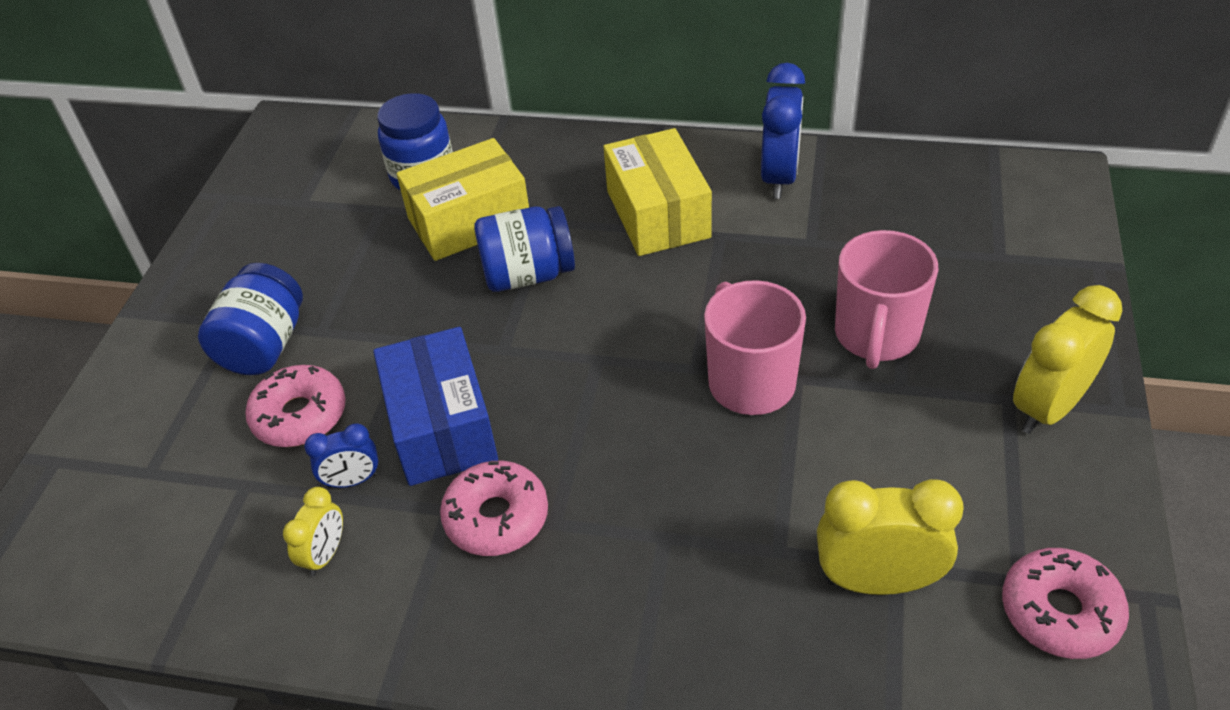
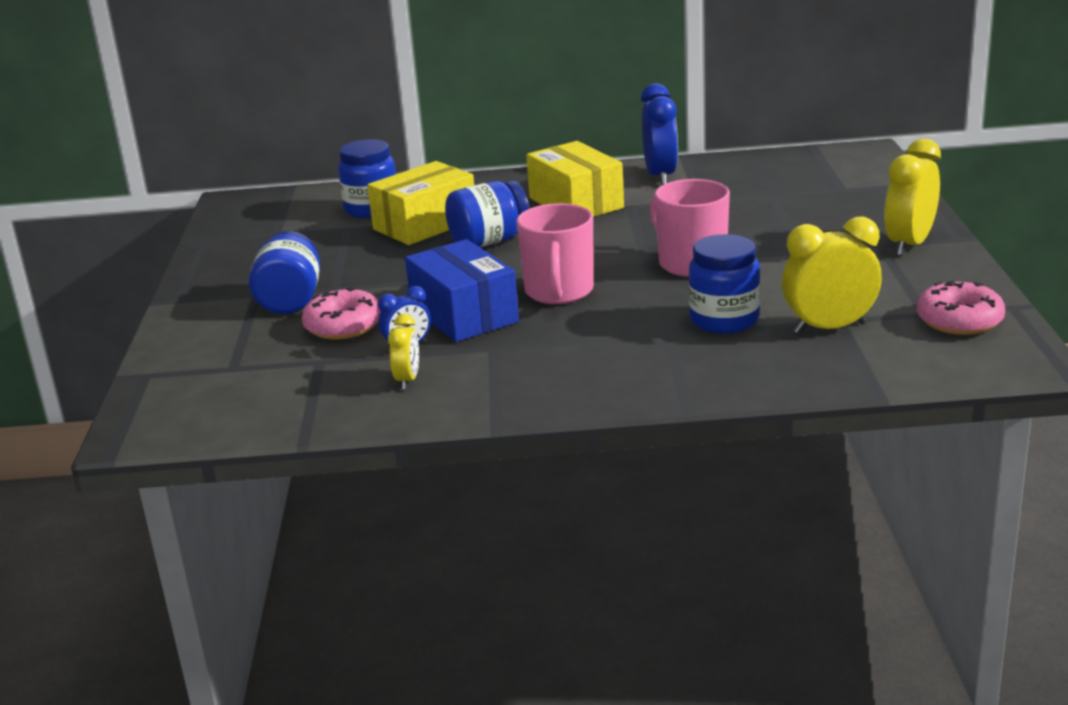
camera: 15 degrees left, 20 degrees down
pink donut [440,461,548,556] -> none
pink mug [835,230,938,369] -> pink mug moved to [516,203,594,304]
none -> blue jar [689,234,760,334]

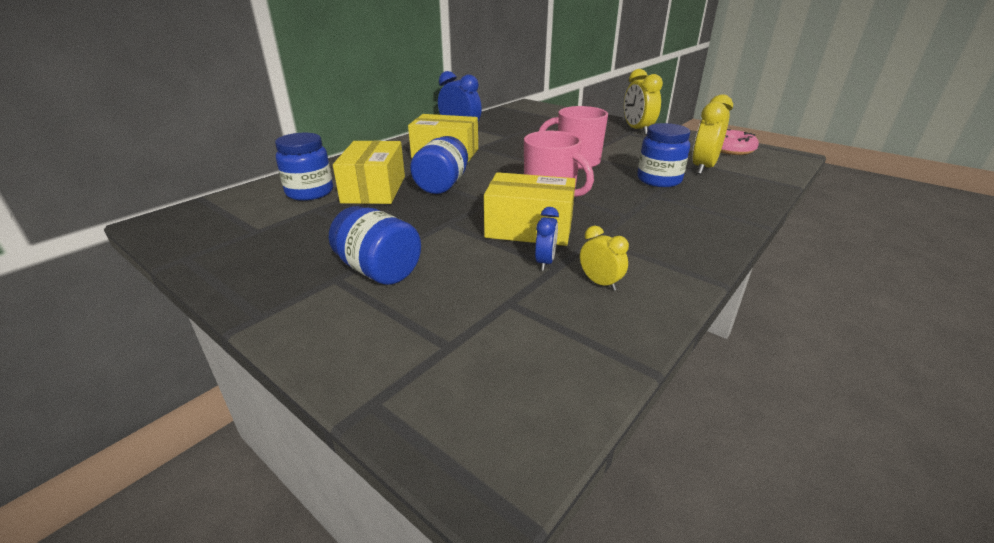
camera: 50 degrees left, 5 degrees up
pink donut [302,287,381,340] -> none
blue box [405,239,519,342] -> yellow box [484,172,576,246]

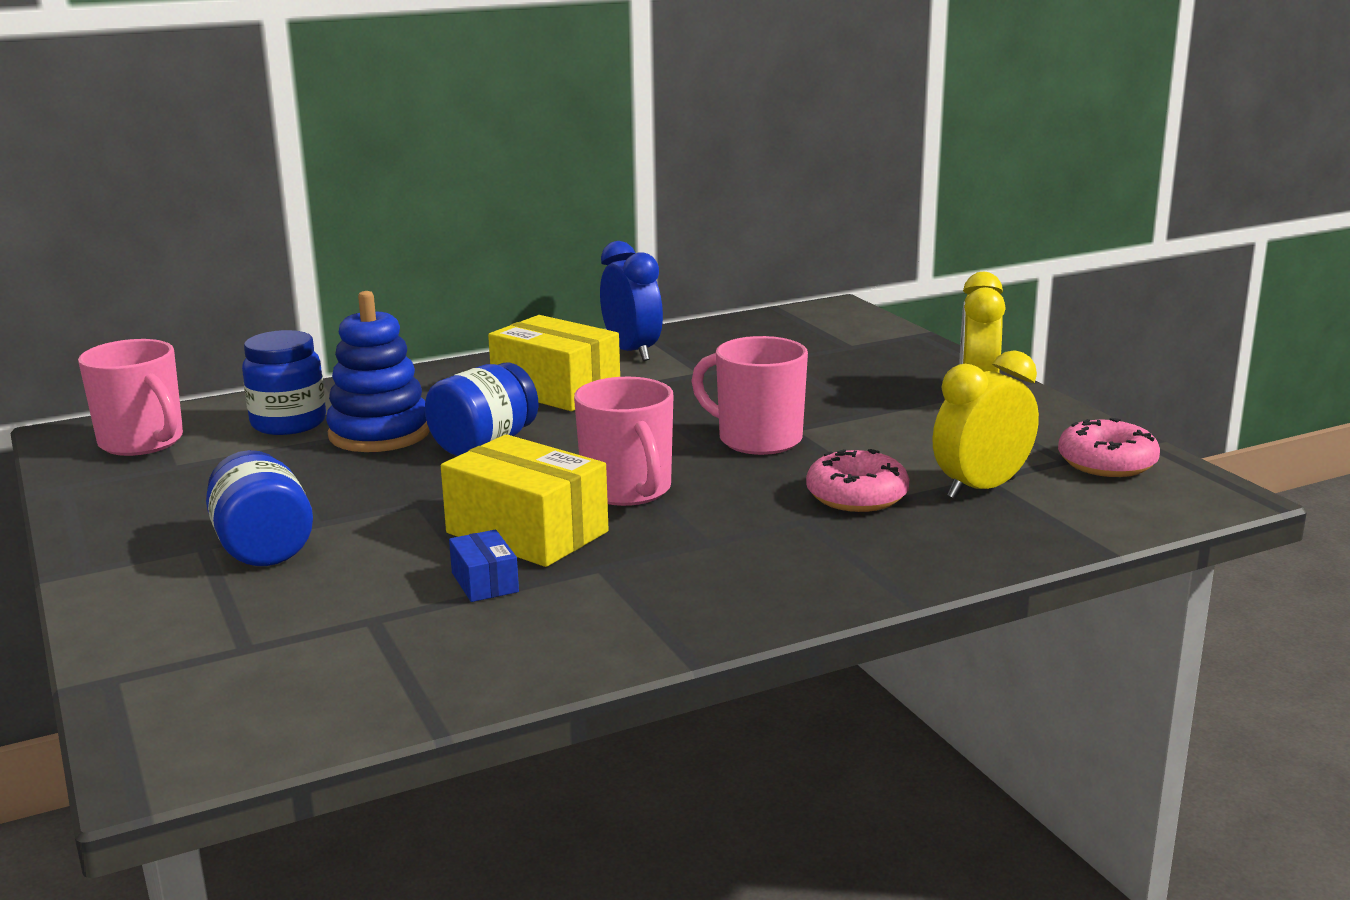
camera: 25 degrees right, 10 degrees down
yellow box [333,140,405,204] -> blue stacking toy [326,291,430,452]
blue clock [535,207,559,271] -> blue box [449,530,519,602]
yellow clock [580,226,629,291] -> none
blue jar [637,123,690,187] -> pink donut [806,449,909,512]
none -> pink mug [78,339,183,456]

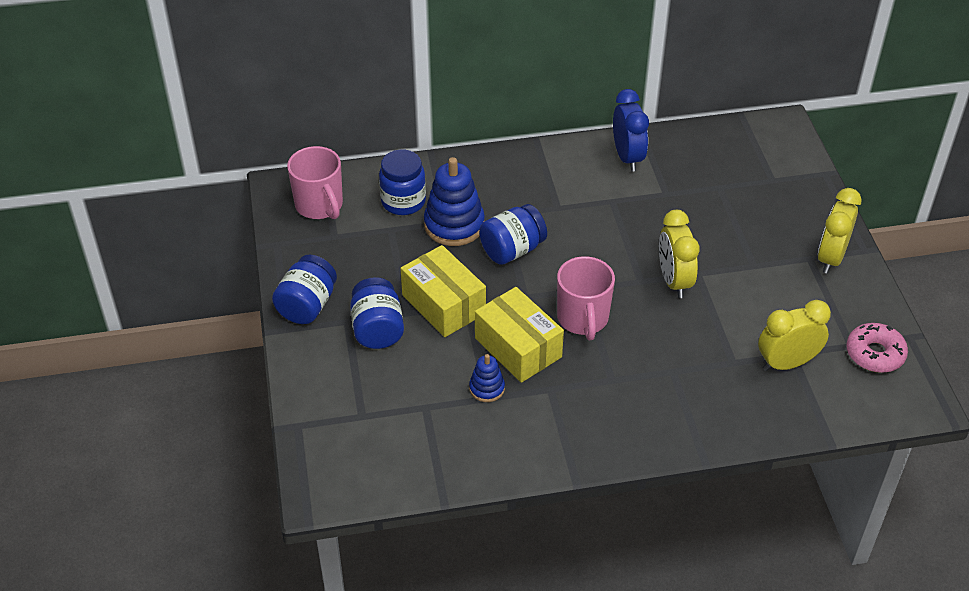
camera: 15 degrees right, 25 degrees up
blue box [449,530,519,602] -> blue stacking toy [469,354,505,402]
yellow box [488,315,620,411] -> yellow box moved to [401,245,486,337]
pink mug [691,336,808,455] -> yellow clock [659,210,700,298]
pink donut [806,449,909,512] -> none
none -> blue jar [272,254,337,324]

